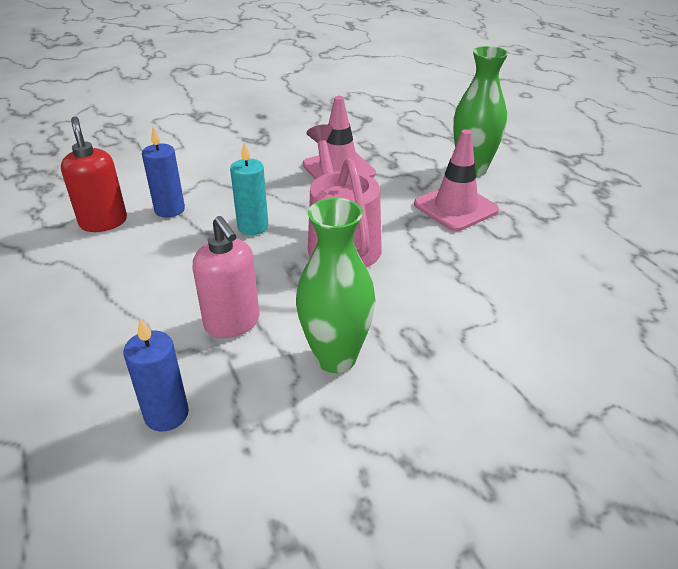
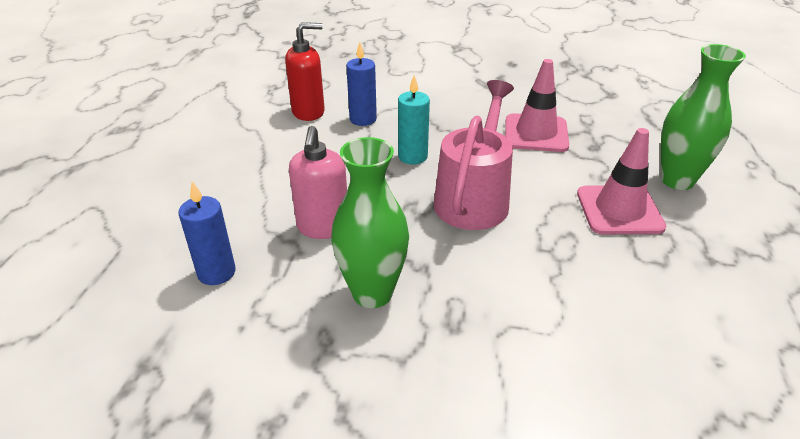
camera: 35 degrees right, 0 degrees up
red soap dispenser [61,117,127,232] -> red soap dispenser turned 60 degrees clockwise [285,22,325,121]

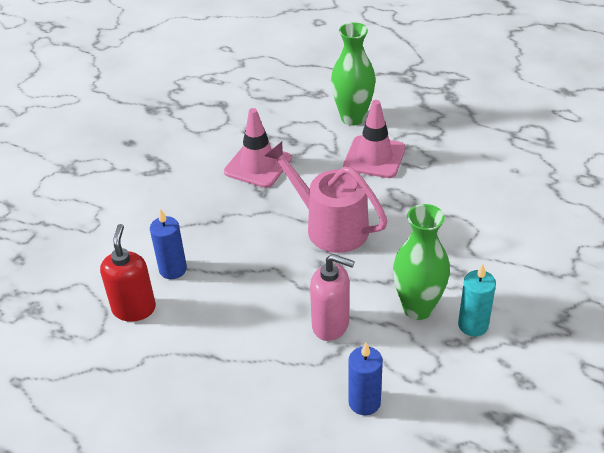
camera: 70 degrees left, 5 degrees up
turquoise candle [398,75,430,165] -> turquoise candle moved to [458,264,496,337]

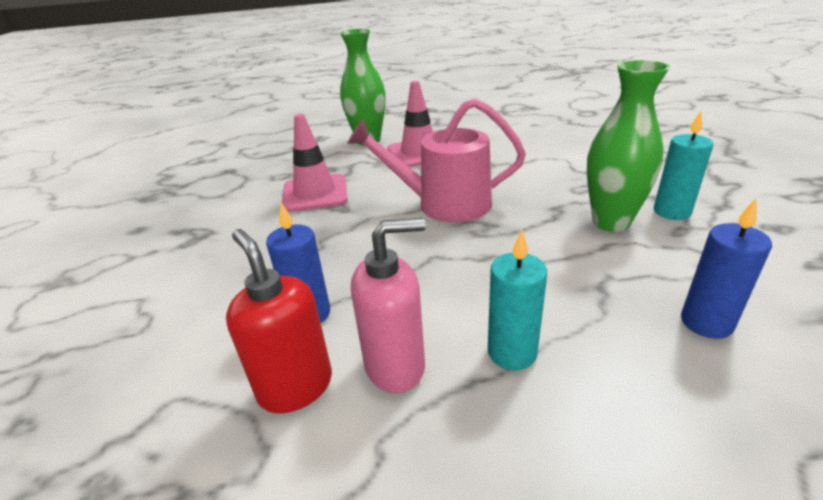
camera: 35 degrees left, 10 degrees down
pink soap dispenser [310,254,355,341] -> pink soap dispenser moved to [351,218,426,393]
none -> turquoise candle [488,230,547,370]

